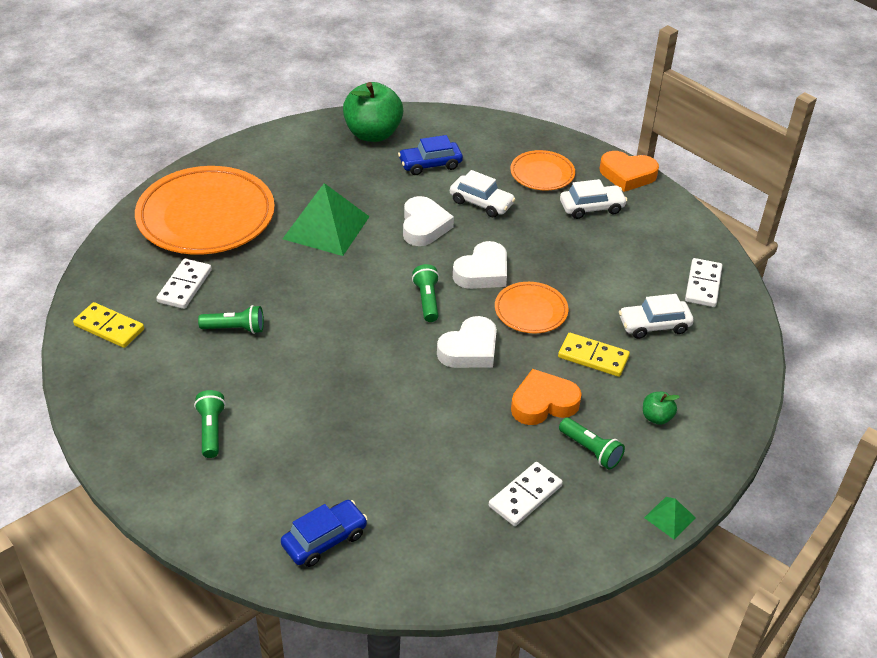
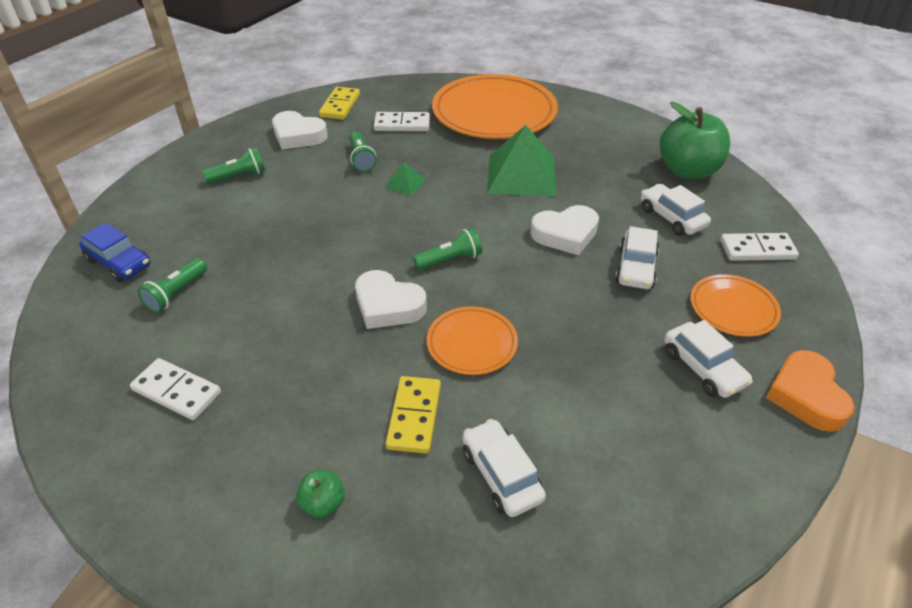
camera: 75 degrees right, 0 degrees up
blue car [398,135,463,175] -> white car [641,184,711,236]
white heart [453,241,507,289] -> white heart moved to [272,111,328,150]
orange heart [511,369,582,425] -> none
green flashlight [559,418,625,470] -> green flashlight moved to [137,258,207,313]
green pyramid [644,497,696,540] -> green pyramid moved to [384,162,425,196]
white domino [685,258,722,307] -> white domino moved to [720,233,799,261]

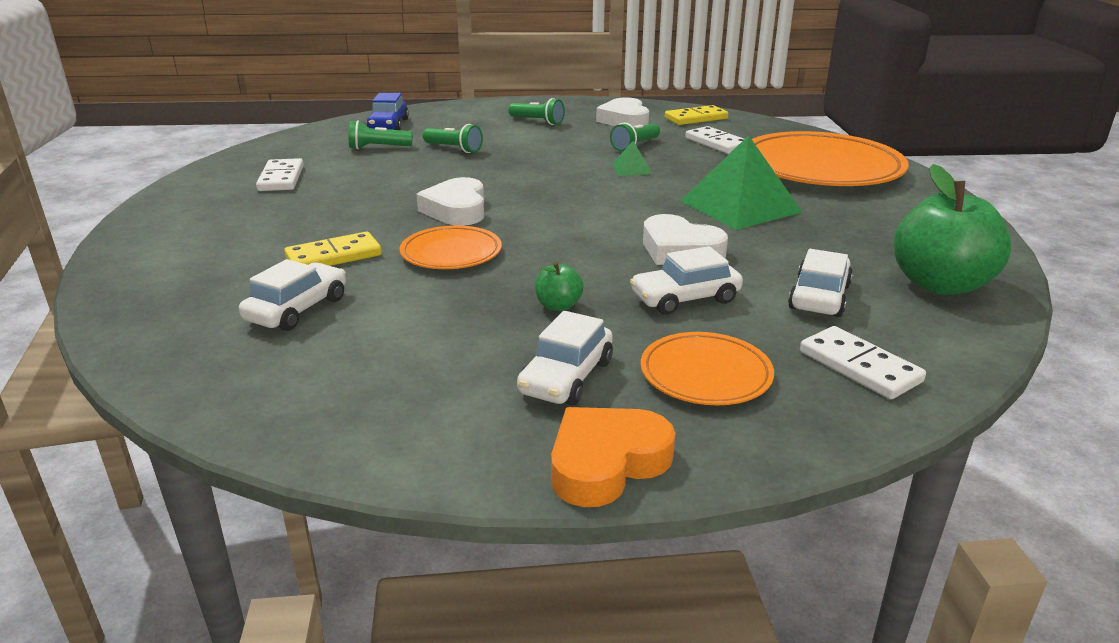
camera: 55 degrees right, 15 degrees down
green apple [296,470,345,518] -> green apple moved to [535,262,584,311]
green flashlight [413,228,482,270] -> green flashlight moved to [423,124,483,153]

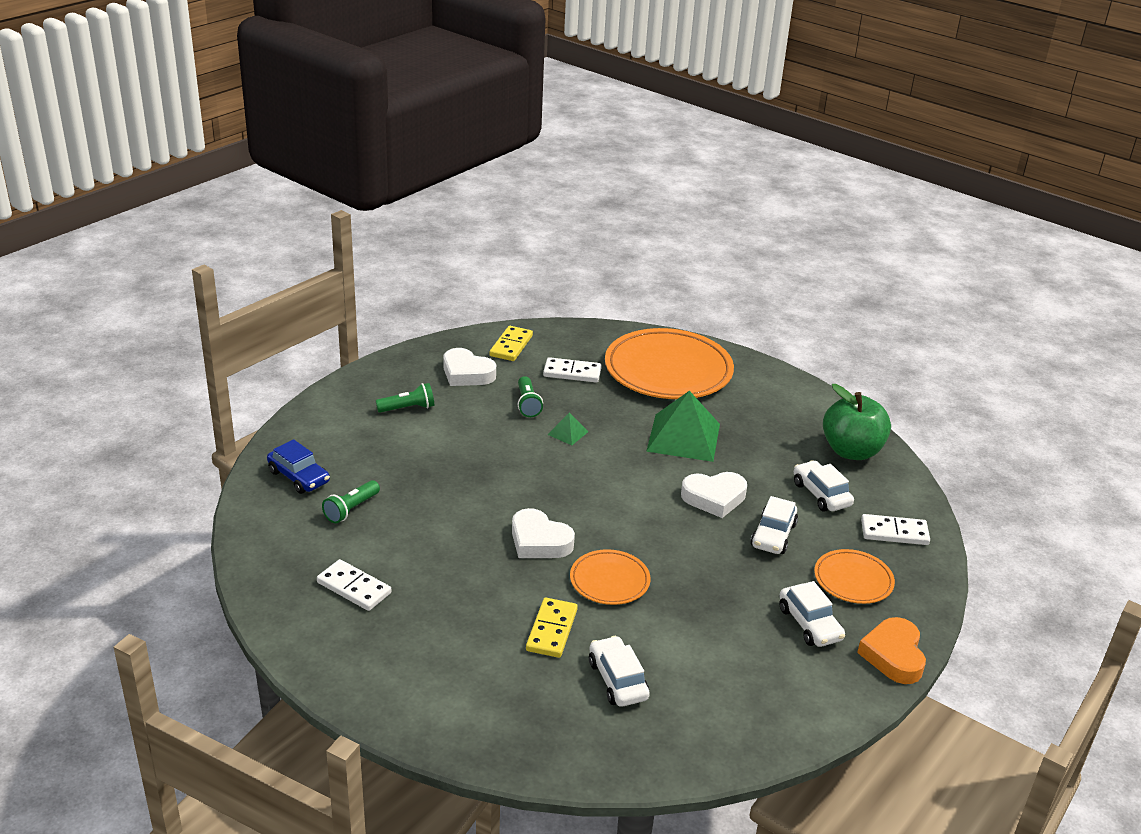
camera: 50 degrees left, 5 degrees up
green flashlight [423,124,483,153] -> none
green apple [535,262,584,311] -> none

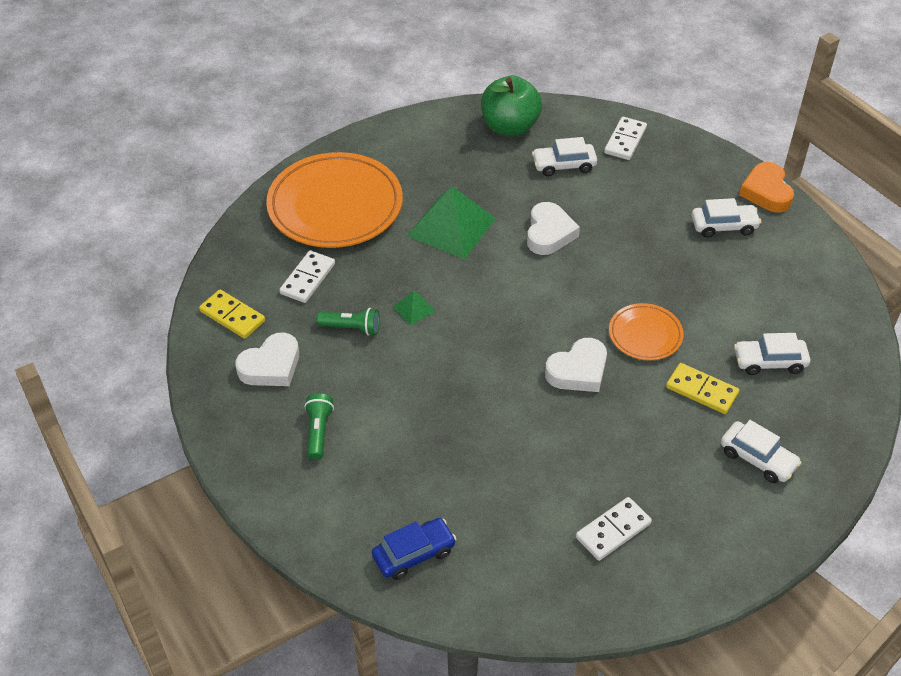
camera: 70 degrees left, 15 degrees up
green flashlight [322,480,380,523] -> none
white car [750,496,798,554] -> white car moved to [721,420,802,483]
orange plate [814,549,895,604] -> none
orange heart [857,617,926,684] -> orange heart turned 60 degrees clockwise [739,162,794,213]

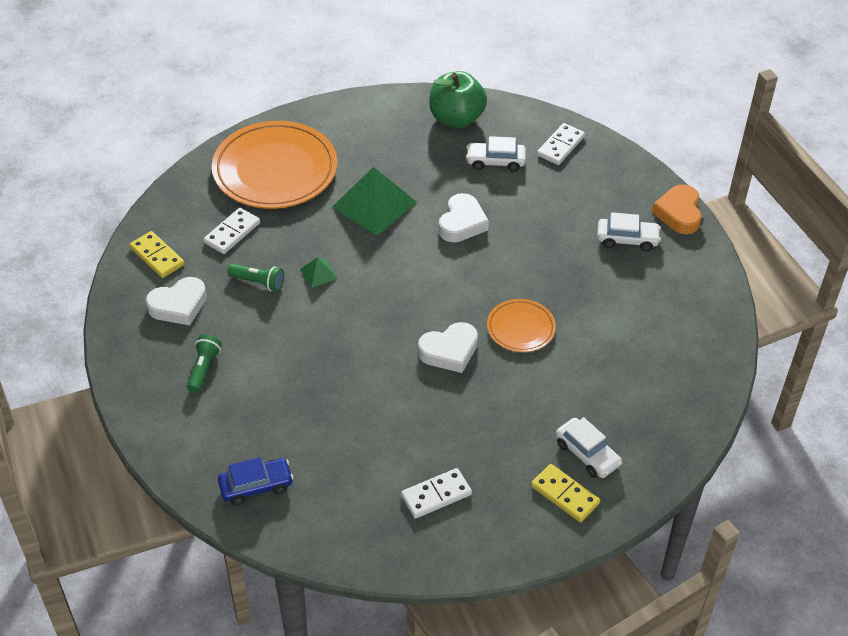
camera: 10 degrees right, 0 degrees up
yellow domino [666,363,739,414] -> yellow domino moved to [531,464,600,522]
white car [734,333,810,375] -> none

